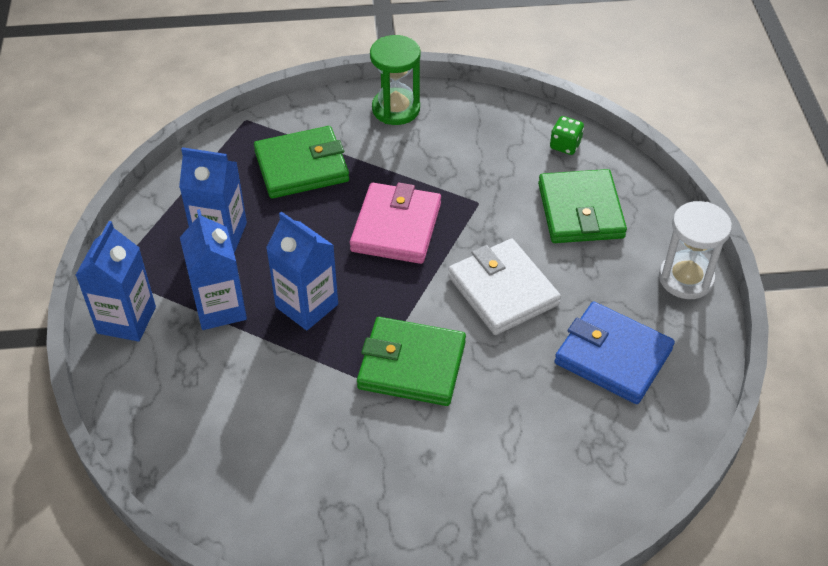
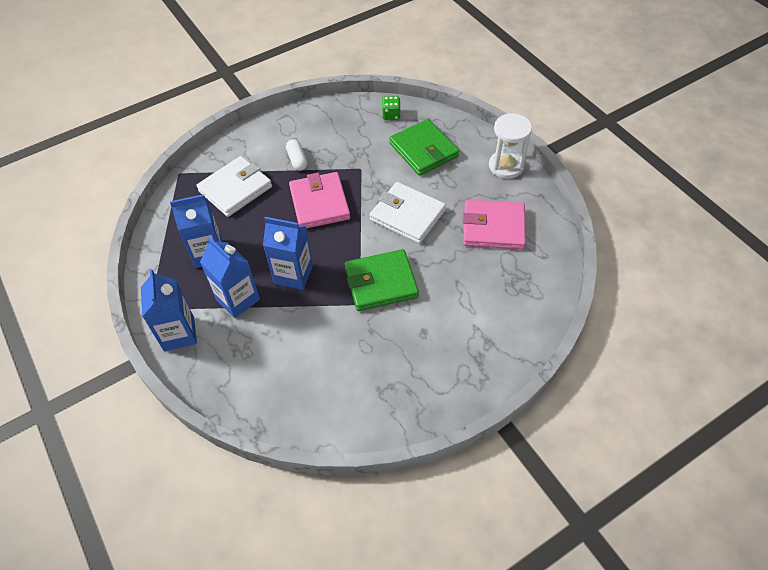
camera: 25 degrees left, 5 degrees up
green wallet [254,126,349,198] -> white wallet [196,156,272,217]
green hourglass [370,35,421,125] -> none
blue wallet [555,302,675,404] -> pink wallet [462,200,526,250]
none -> white capsule [286,139,307,171]

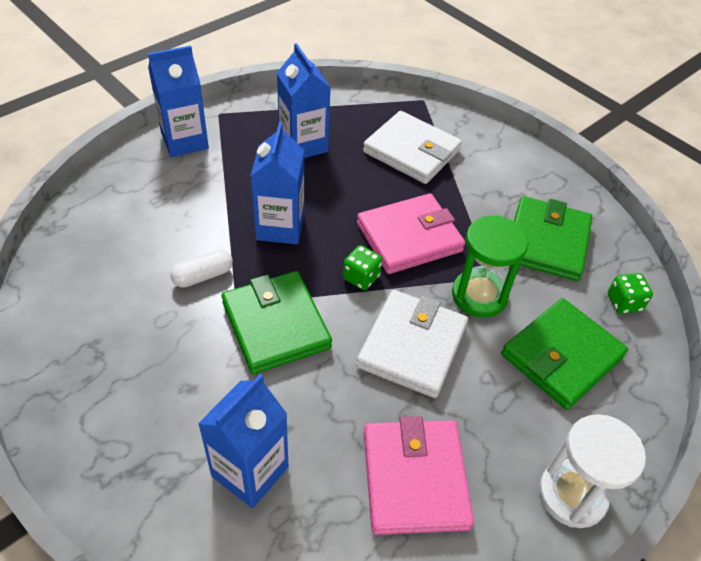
camera: 75 degrees right, 5 degrees down
blue carton [200,237,260,318] -> blue carton moved to [198,374,289,508]
white capsule [286,139,307,171] -> white capsule moved to [170,249,233,288]
none -> green dice [343,245,382,290]
none -> green hourglass [452,215,529,318]
none -> green wallet [514,196,592,281]

